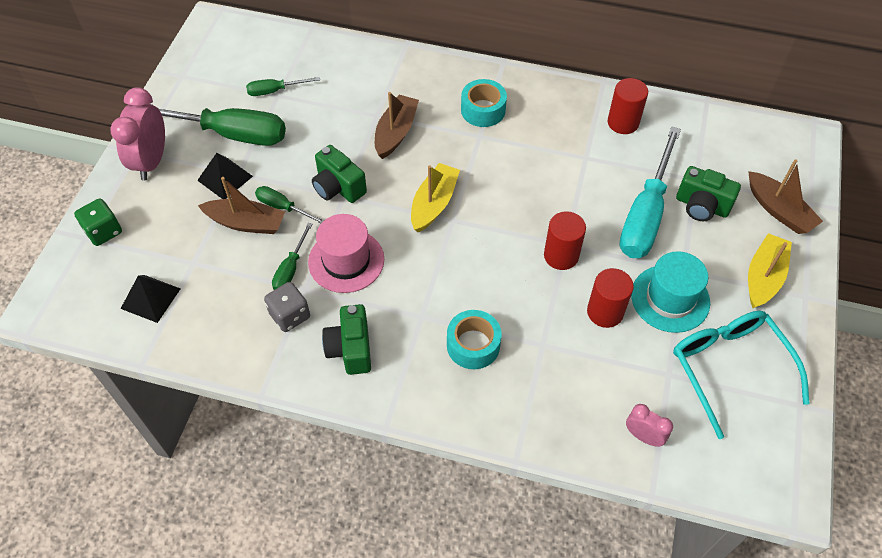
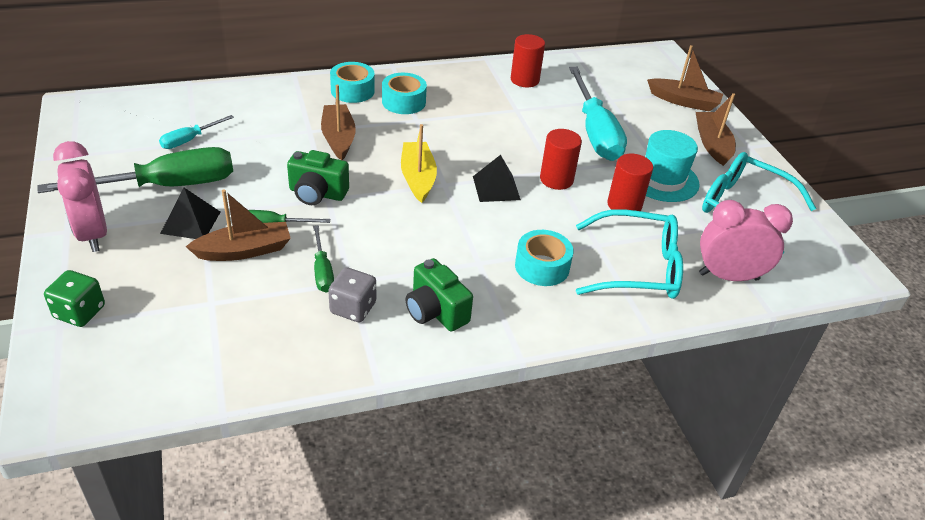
camera: 35 degrees left, 15 degrees down
black pyramid [121,275,181,323] -> black pyramid moved to [473,155,521,202]
green screwdriver [246,77,320,96] -> turquoise screwdriver [159,115,234,149]
pink hat [308,214,384,293] -> none
pink clock [626,404,673,447] -> pink clock [699,200,793,281], size x1.85
green camera [676,166,741,221] -> none
yellow boat [748,233,792,308] -> brown boat [696,93,736,166]
none -> turquoise tape [330,62,375,103]
none -> turquoise glasses [576,209,683,299]

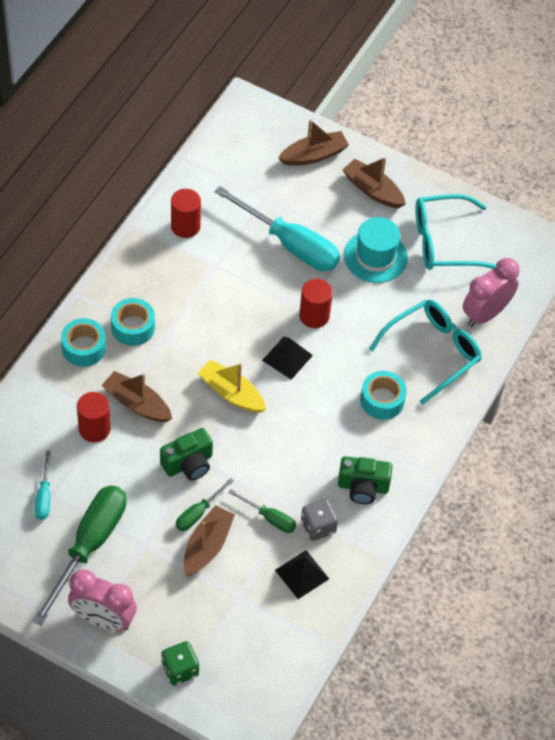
camera: 45 degrees left, 15 degrees up
black pyramid [160,188,220,239] -> black pyramid moved to [275,550,329,599]
red cylinder [607,154,653,211] -> red cylinder moved to [77,392,111,442]

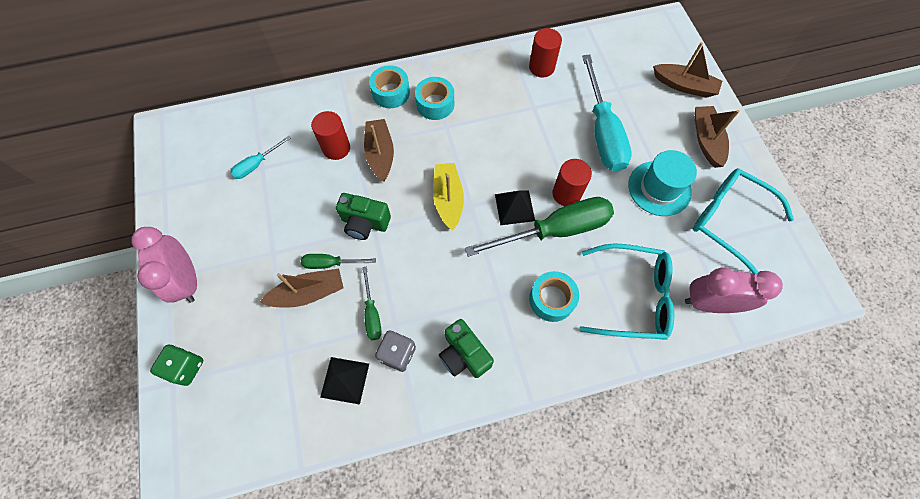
camera: 50 degrees right, 10 degrees up
green screwdriver [32,485,126,625] -> green screwdriver moved to [465,197,614,257]

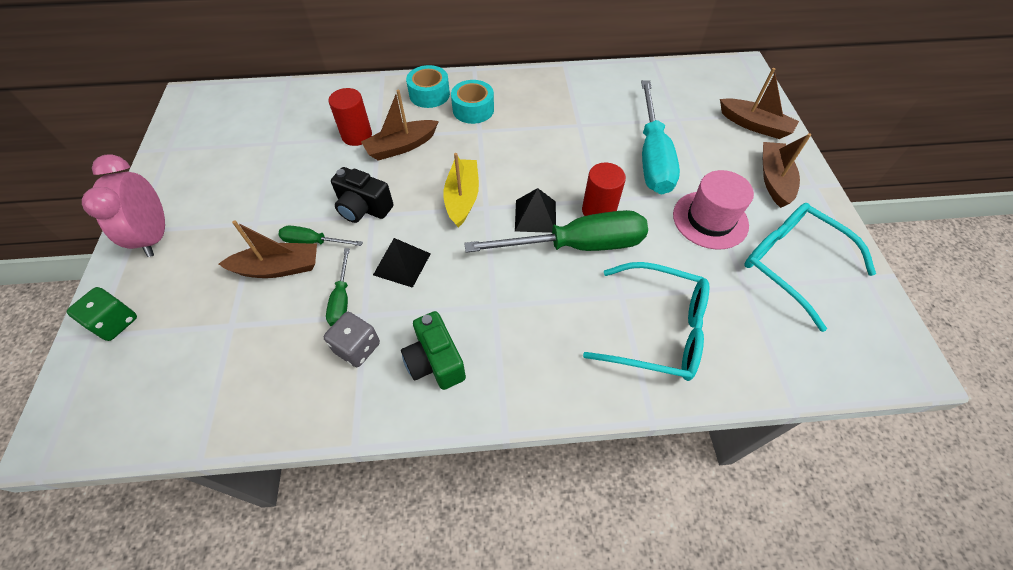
camera: 10 degrees right, 10 degrees down
turquoise screwdriver [230,136,291,179] -> none
black pyramid [320,357,369,405] -> black pyramid moved to [373,238,431,288]
green camera [336,193,391,240] -> black camera [331,167,394,223]
brown boat [364,119,394,182] -> brown boat turned 120 degrees counterclockwise [361,90,439,161]
red cylinder [529,28,562,78] -> none
turquoise tape [529,271,579,322] -> none
turquoise hat [628,150,697,216] -> pink hat [673,170,754,250]
pink clock [685,268,783,313] -> none

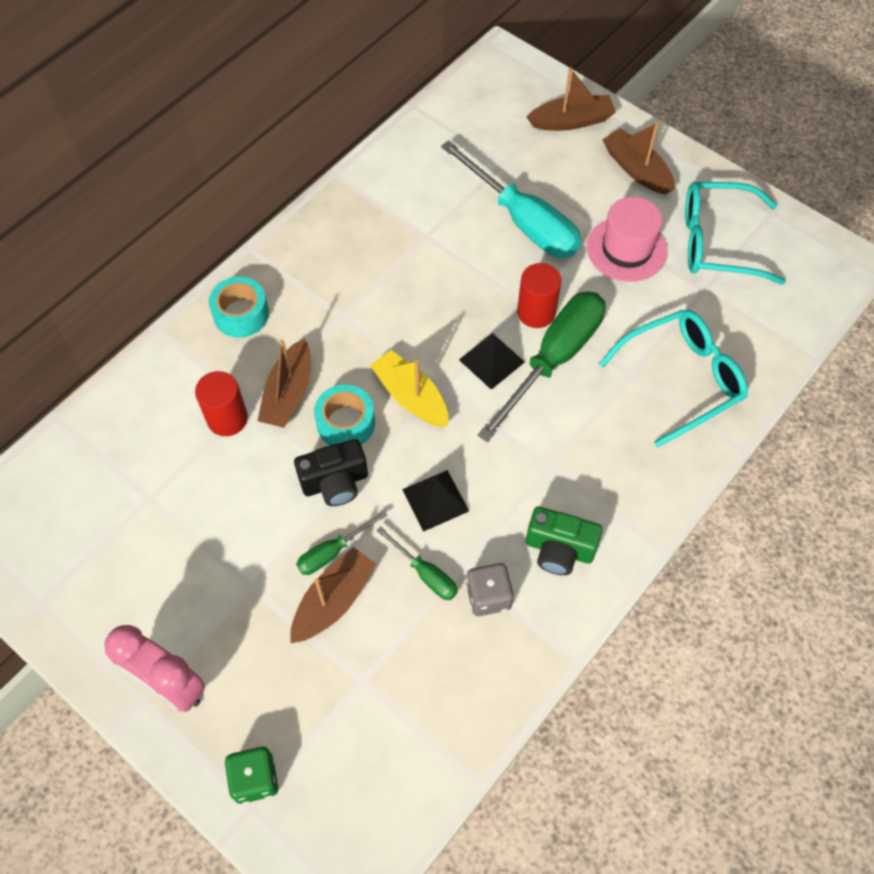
camera: 45 degrees left, 5 degrees up
turquoise tape [451,80,494,124] -> turquoise tape moved to [314,385,375,445]

